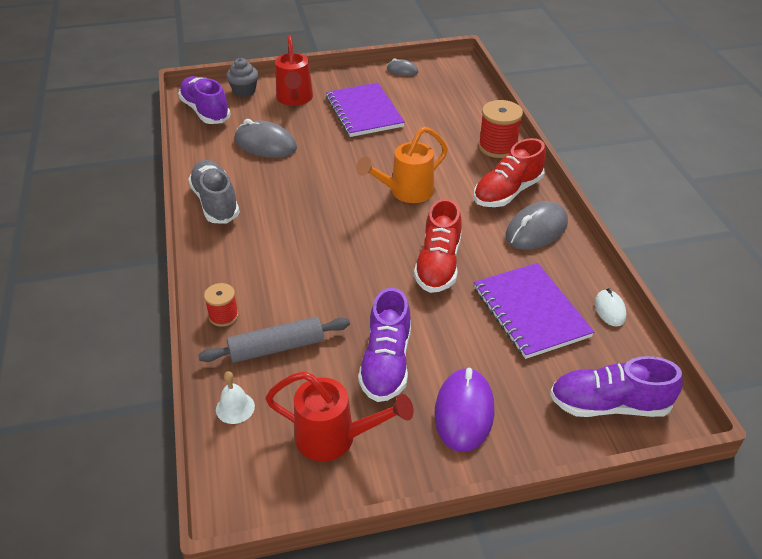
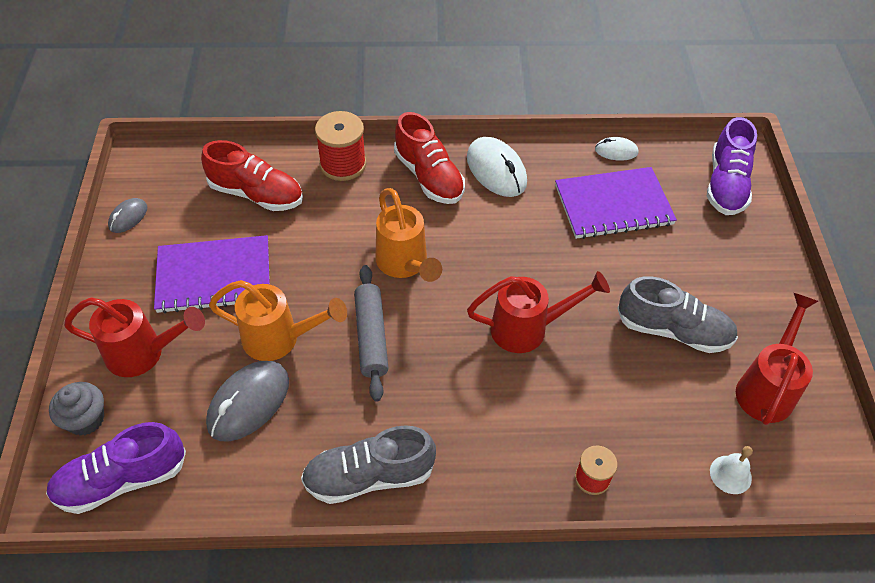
camera: 80 degrees left, 10 degrees up
grey rolling pin [198,317,350,363] -> grey rolling pin moved to [354,265,388,402]
purple shoe [358,288,411,402] -> grey shoe [617,276,738,353]
red shoe [414,199,462,293] -> red shoe moved to [201,140,303,211]
purple mouse [434,368,494,452] -> none
grey mouse [505,201,568,250] -> white mouse [467,137,527,197]
none -> orange watering can [209,280,347,361]
none -> red watering can [467,271,610,353]

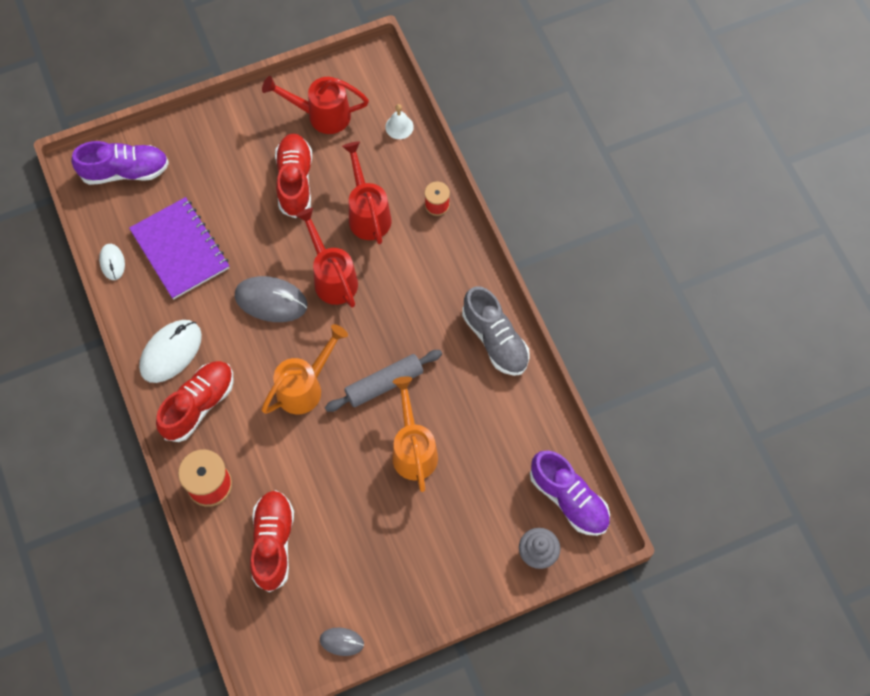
camera: 110 degrees left, 15 degrees up
red watering can [64,297,205,377] -> red watering can moved to [342,142,392,244]
purple notebook [154,235,270,314] -> none
grey mouse [206,361,289,442] -> grey mouse moved to [235,276,308,322]
grey shoe [617,276,738,353] -> red shoe [275,133,312,218]

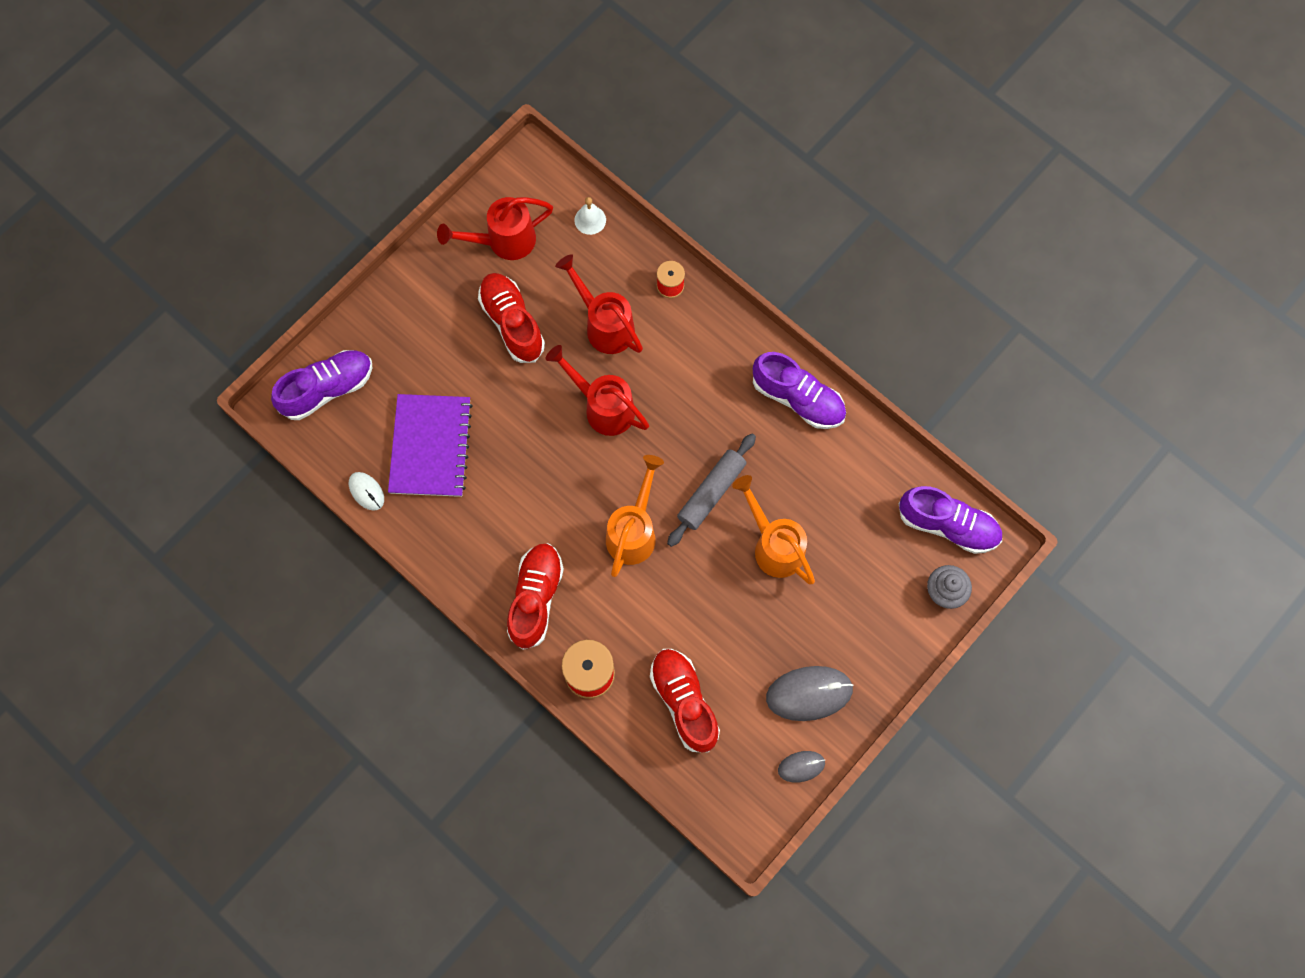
camera: 25 degrees left, 5 degrees up
purple notebook [129,197,229,299] -> purple notebook turned 60 degrees clockwise [388,394,473,497]
white mouse [139,320,202,383] -> none
grey mouse [235,276,308,322] -> grey mouse moved to [766,666,854,721]
grey shoe [462,286,530,376] -> purple shoe [753,352,846,429]

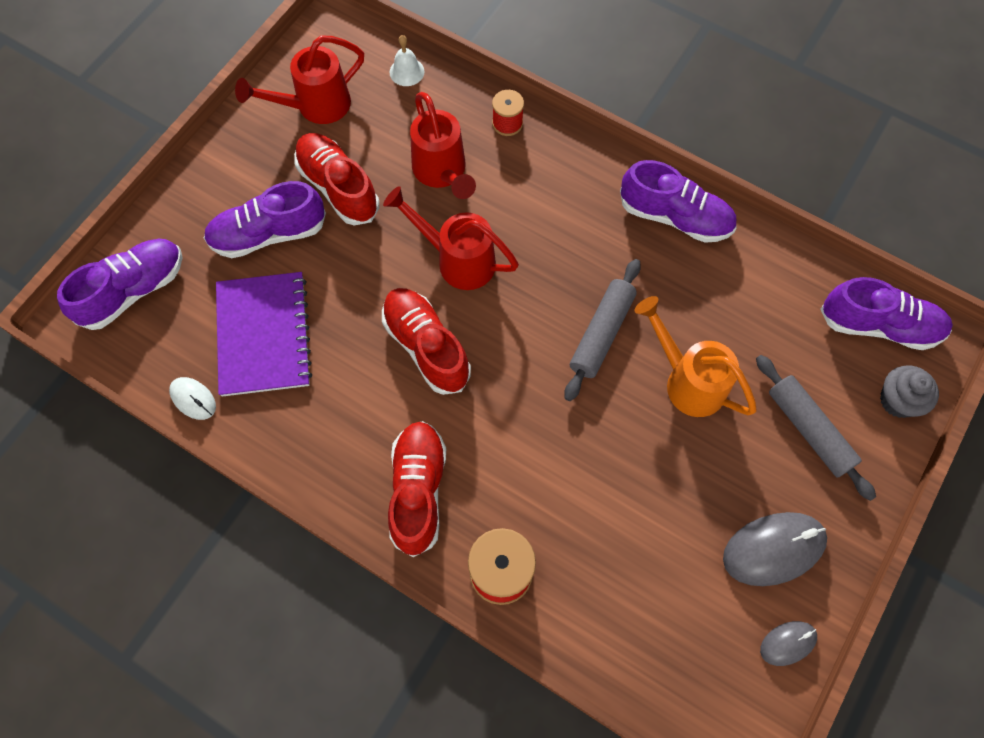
camera: 10 degrees left, 5 degrees down
red watering can [555,254,643,354] -> red watering can turned 150 degrees counterclockwise [410,92,476,199]
orange watering can [606,455,664,577] -> none
red shoe [650,649,720,753] -> red shoe moved to [382,288,471,395]
none -> purple shoe [204,181,326,258]
none -> grey rolling pin [756,355,876,501]

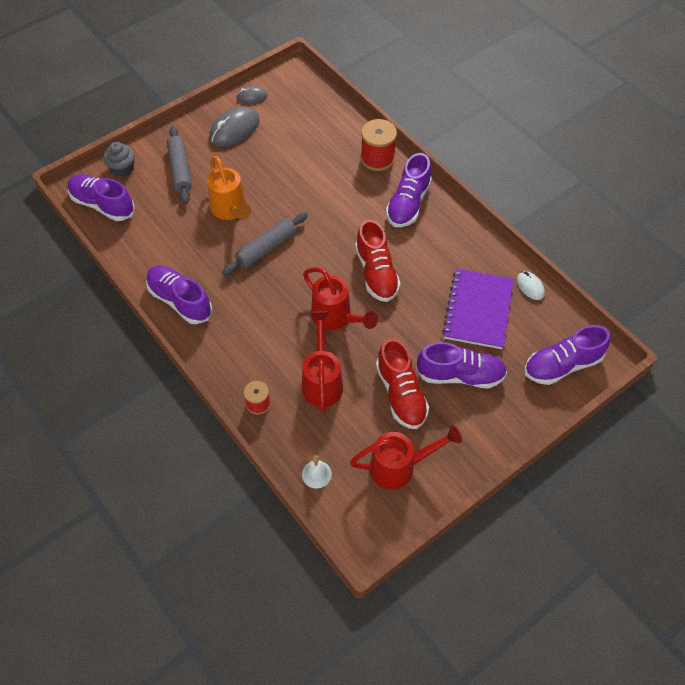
camera: 160 degrees left, 10 degrees down
red shoe [388,421,446,557] -> purple shoe [386,153,432,227]
grey mouse [723,512,827,586] -> grey mouse turned 45 degrees counterclockwise [209,106,259,147]

